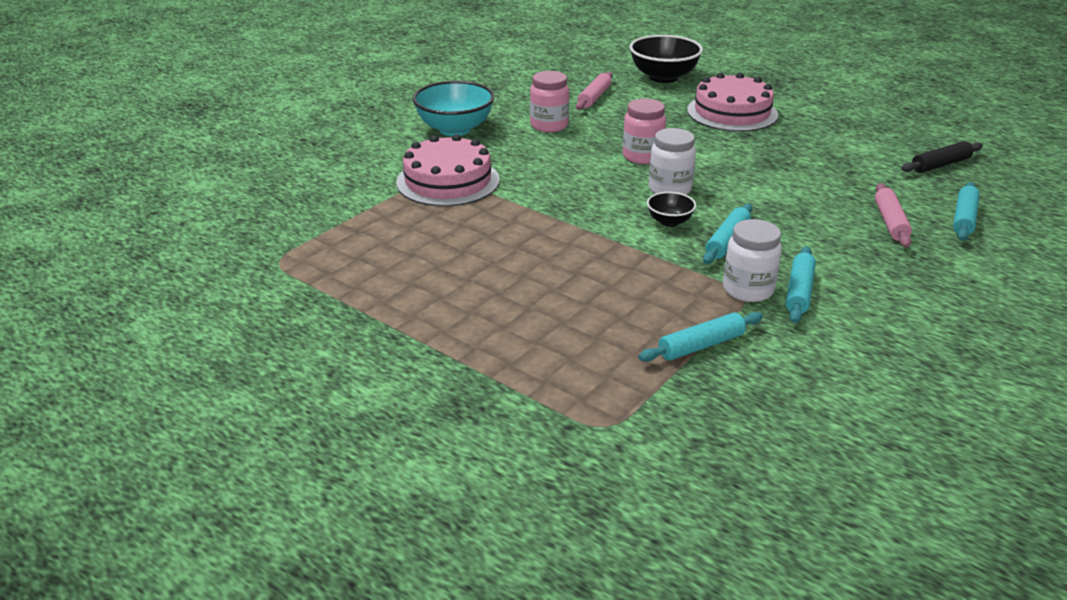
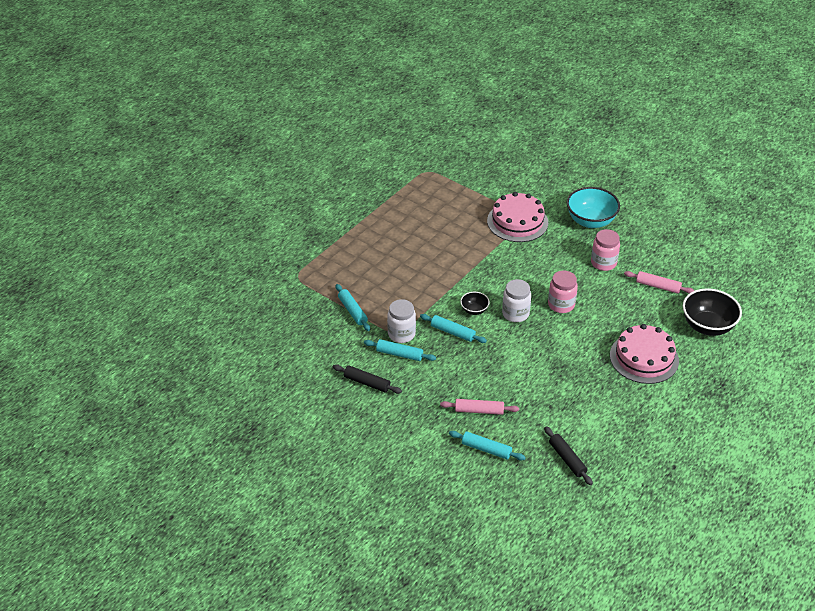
camera: 90 degrees right, 10 degrees up
none -> black rolling pin [333,364,402,394]

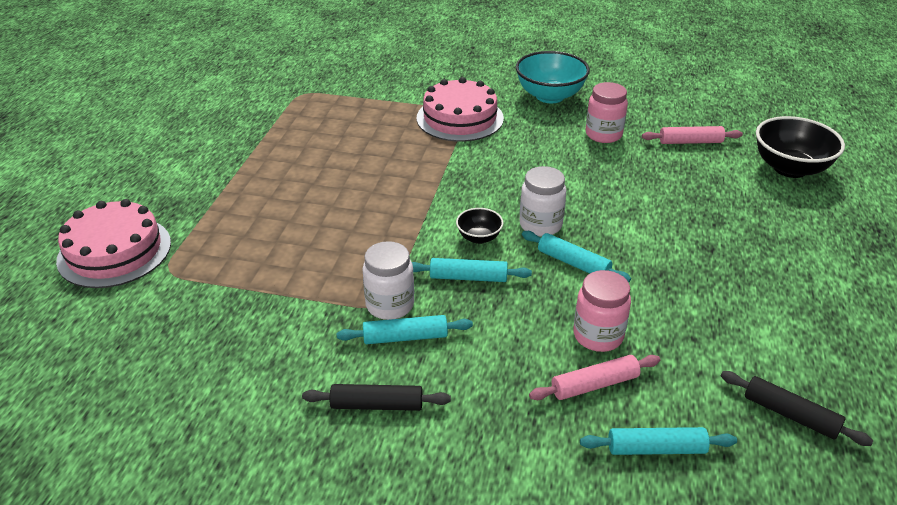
camera: 25 degrees left, 5 degrees down
turquoise rolling pin [336,284,370,331] -> turquoise rolling pin moved to [522,231,631,282]
pink jar [548,270,578,313] -> pink jar moved to [573,270,631,352]
pink cake [610,324,679,384] -> pink cake moved to [56,199,171,288]

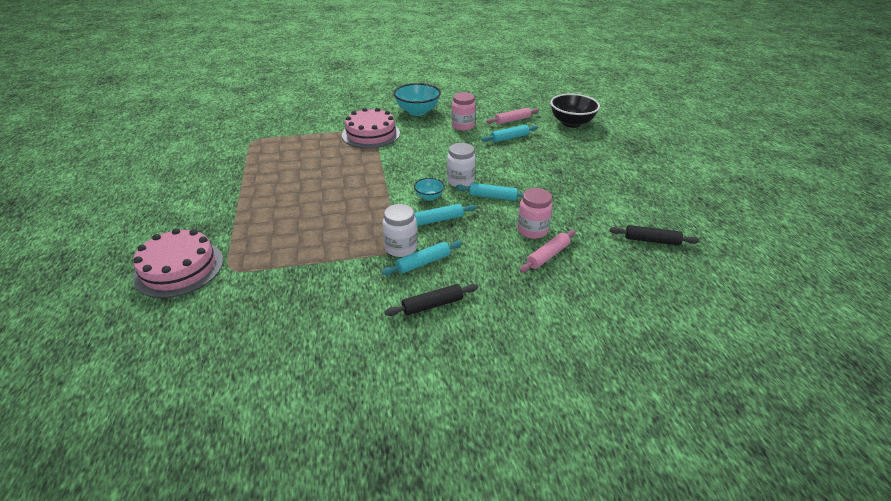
camera: 25 degrees left, 0 degrees up
black bowl [456,208,503,244] -> turquoise bowl [414,178,445,201]
turquoise rolling pin [580,427,737,455] -> turquoise rolling pin moved to [481,125,538,142]

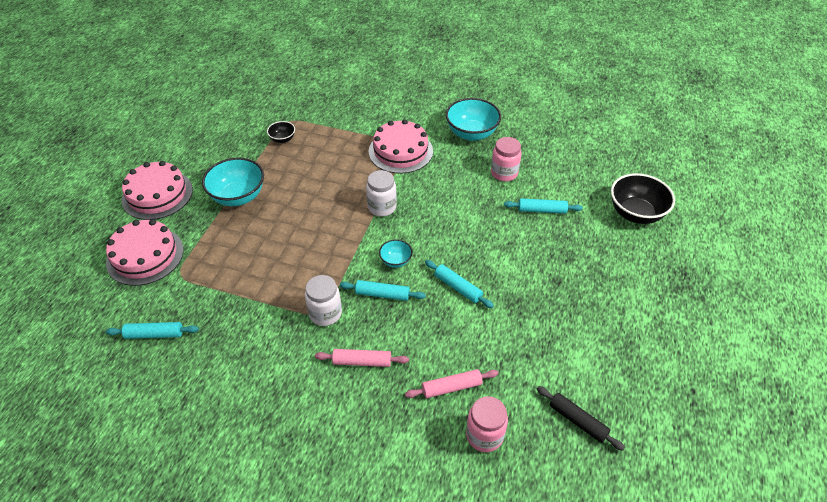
camera: 30 degrees right, 10 degrees up
turquoise rolling pin [382,241,462,275] -> turquoise rolling pin moved to [106,322,199,339]
black rolling pin [385,284,478,316] -> none
white jar [447,143,476,187] -> white jar moved to [366,170,397,216]
pink rolling pin [486,108,539,124] -> pink rolling pin moved to [315,349,409,367]
pink jar [517,188,553,239] -> pink jar moved to [466,396,508,452]
none -> pink cake [122,161,193,220]
none -> turquoise bowl [202,158,264,206]
none -> black bowl [267,121,295,143]

